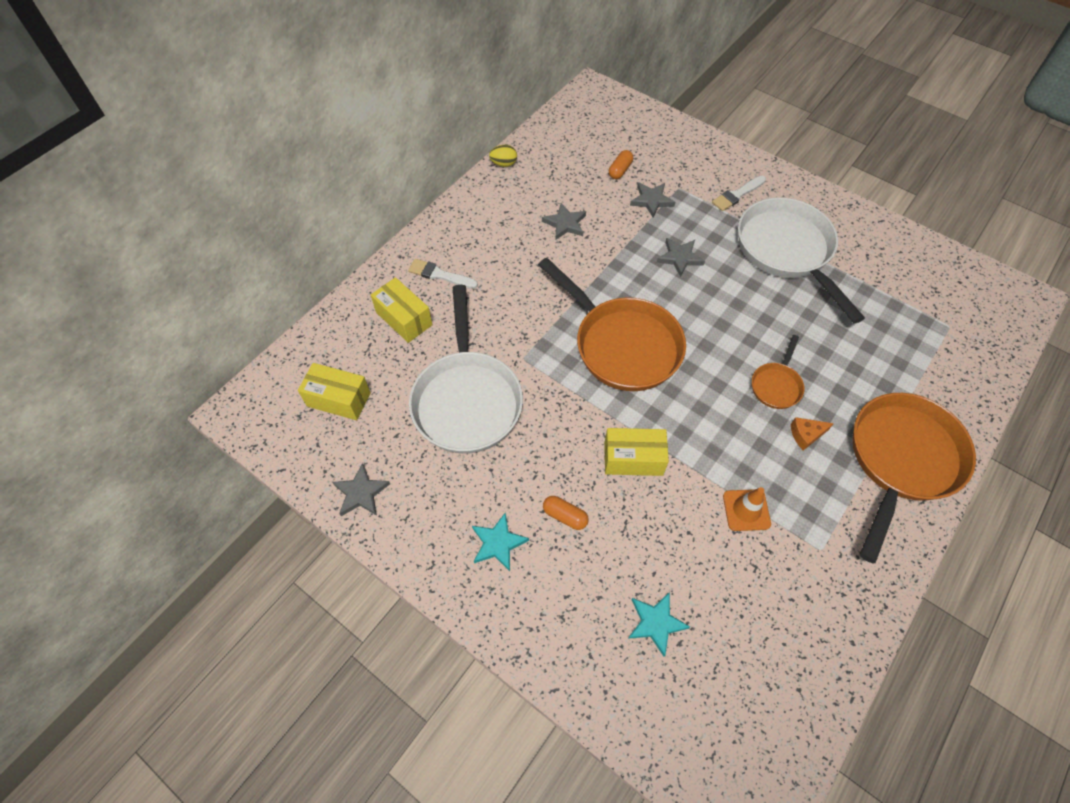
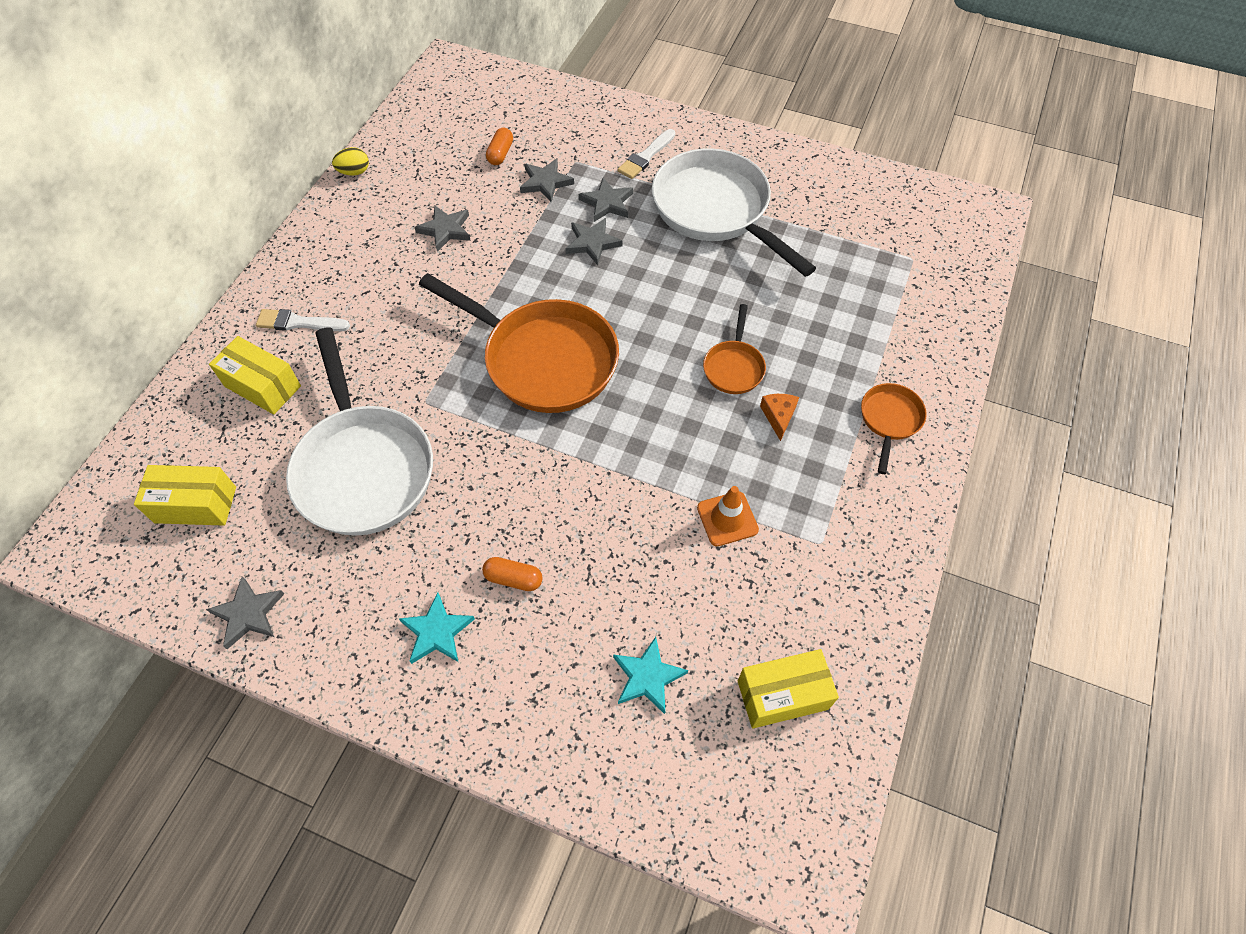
camera: 15 degrees left, 0 degrees up
yellow box [604,428,669,476] -> yellow box moved to [738,649,839,728]
orange cheese [791,417,834,450] -> orange cheese turned 120 degrees clockwise [760,394,799,441]
orange pan [852,393,976,563] -> orange pan [861,383,927,474], size x0.47
none -> grey star [579,178,633,222]

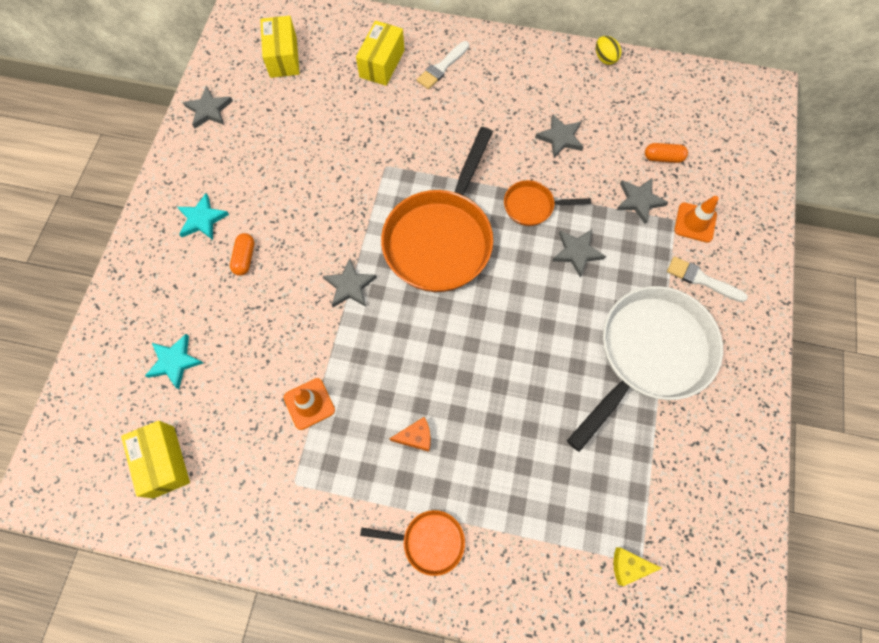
camera: 80 degrees right, 10 degrees up
white brush [256,309,350,331] -> white brush turned 135 degrees counterclockwise [417,41,469,89]
white pan [286,327,433,536] -> none
grey star [579,178,633,222] -> grey star moved to [323,259,377,307]
orange pan [703,304,766,394] -> orange pan moved to [504,180,591,226]
none -> yellow cheese [613,547,662,586]
none -> orange traffic cone [674,196,719,243]

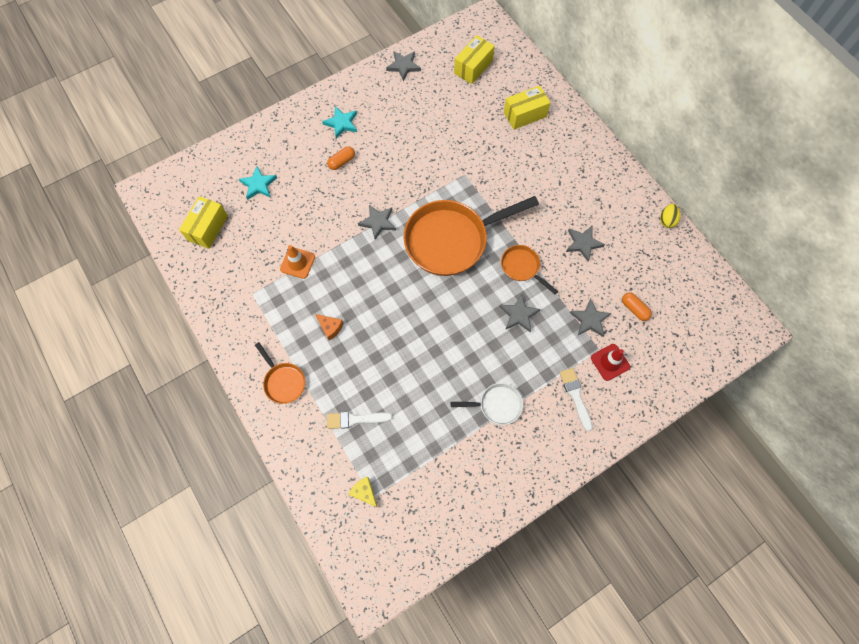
camera: 45 degrees right, 0 degrees up
white brush [417,41,469,89] -> white brush moved to [327,412,392,429]
white pan [567,286,723,452] -> white pan [451,383,523,425], size x0.47
orange traffic cone [674,196,719,243] -> red traffic cone [591,344,630,381]

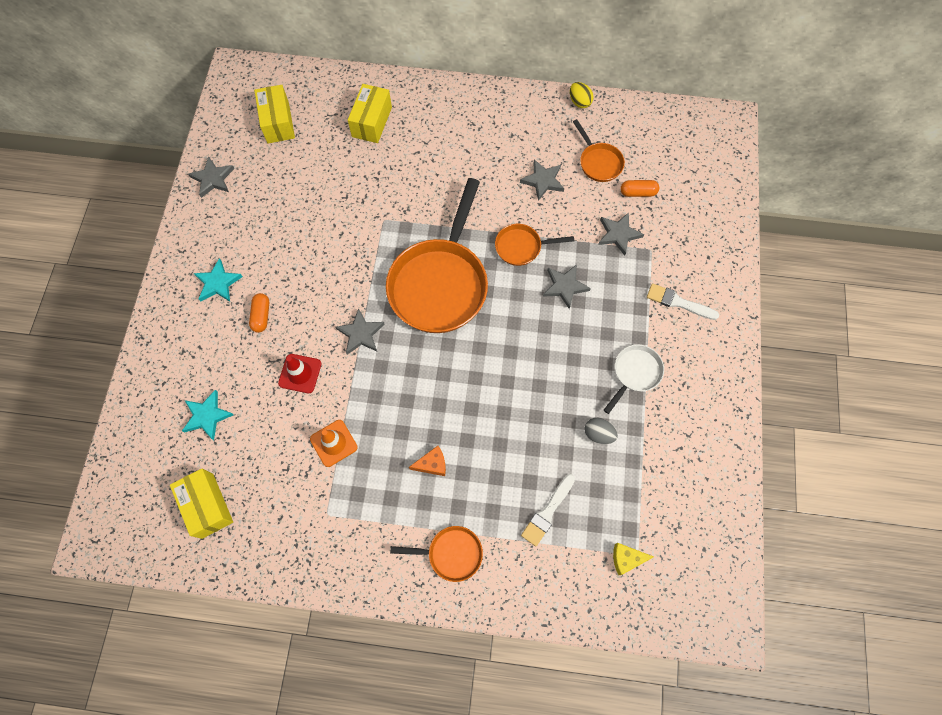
camera: 50 degrees left, 0 degrees up
red traffic cone [591,344,630,381] -> red traffic cone moved to [278,354,322,393]
none -> orange pan [573,119,625,182]
none -> grey egg [585,418,618,444]

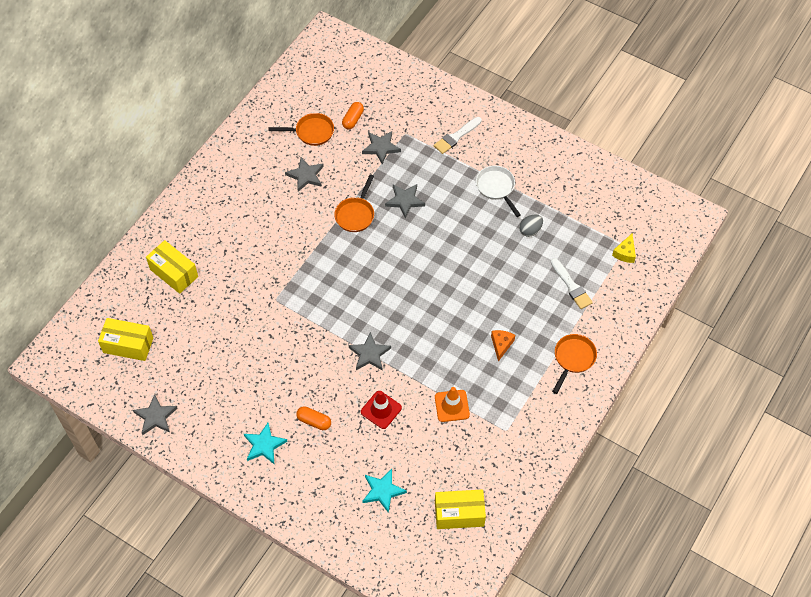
camera: 65 degrees left, 10 degrees down
orange pan [386,178,488,333] -> none
yellow egg [570,82,594,108] -> none

